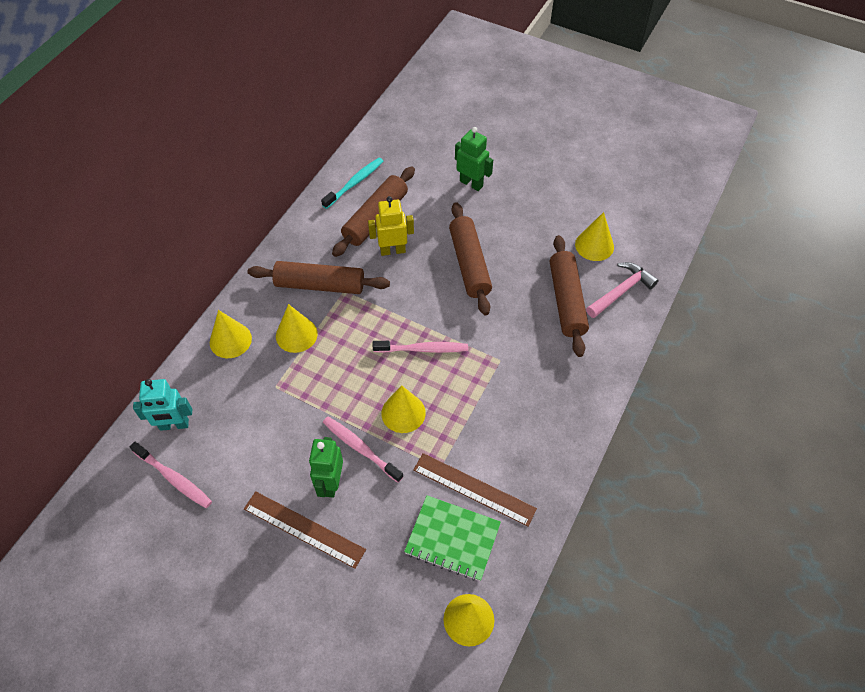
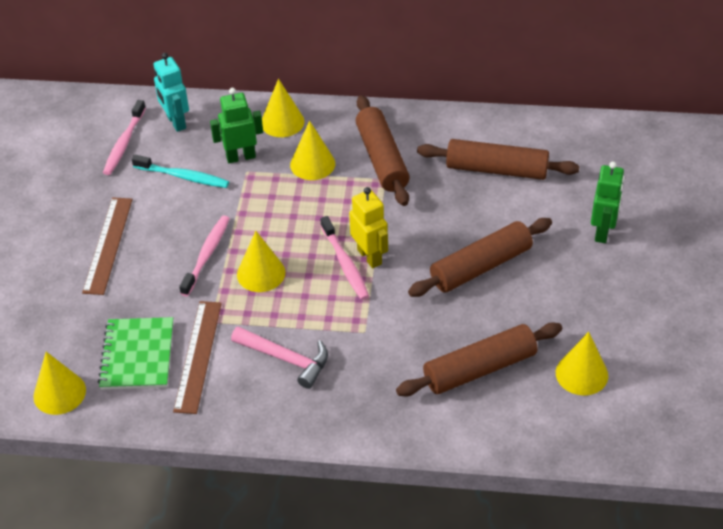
camera: 70 degrees right, 10 degrees down
green robot [309,437,343,498] -> green robot moved to [210,88,263,163]
turquoise toothbrush [321,158,383,209] -> turquoise toothbrush moved to [132,155,229,188]
yellow robot [368,196,414,256] -> yellow robot moved to [349,187,388,268]
pink hammer [586,262,659,318] -> pink hammer moved to [231,326,328,389]

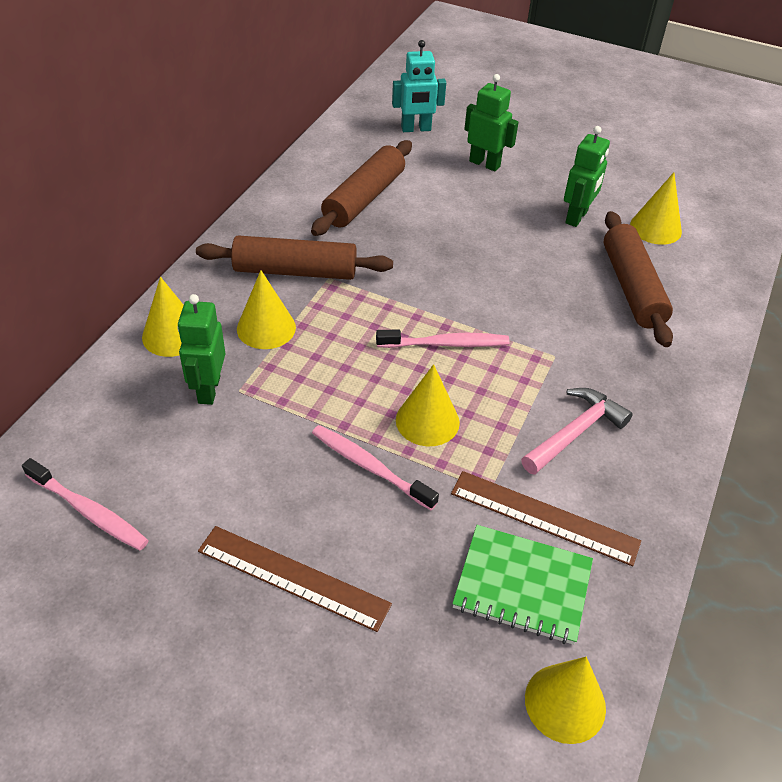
camera: 75 degrees left, 0 degrees up
turquoise toothbrush [132,155,229,188] -> none
turquoise robot [153,53,189,132] -> turquoise robot moved to [392,40,446,132]
yellow robot [349,187,388,268] -> none
brown rolling pin [408,218,552,297] -> none
none -> green robot [564,126,610,227]

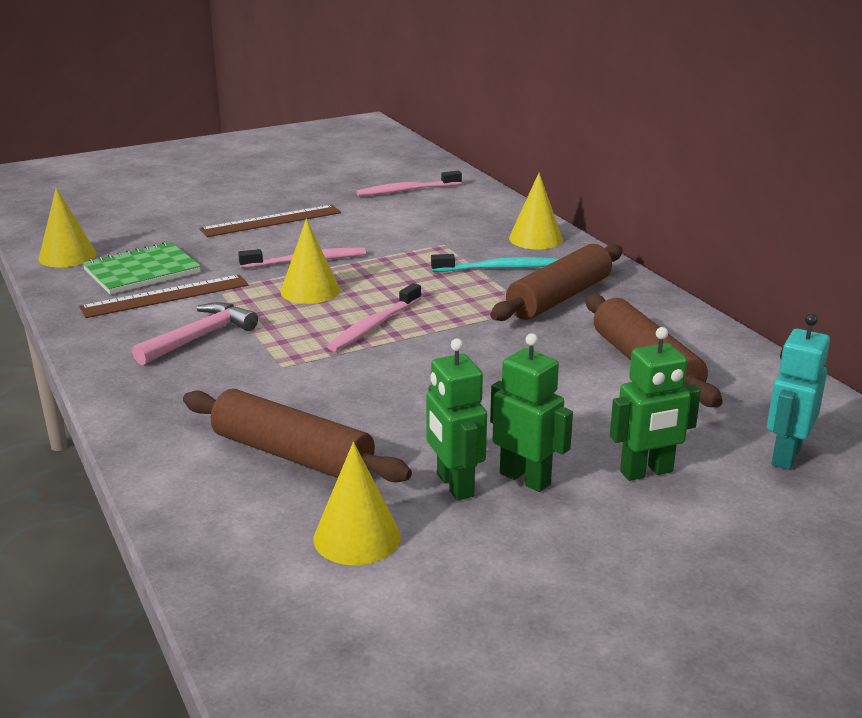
camera: 130 degrees right, 20 degrees down
green robot [178,294,226,405] -> green robot moved to [490,333,573,492]
yellow cone [237,270,296,349] -> turquoise toothbrush [431,254,558,272]
pink hammer [521,388,633,475] -> pink hammer turned 135 degrees counterclockwise [132,302,258,365]

